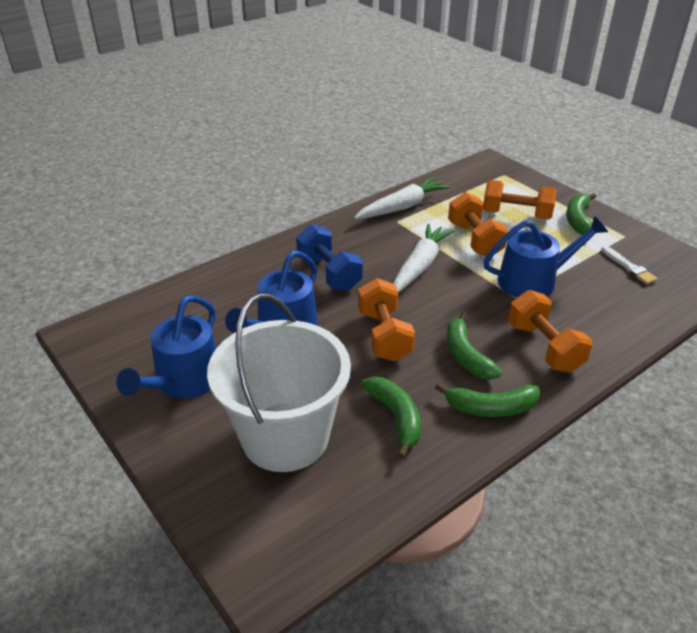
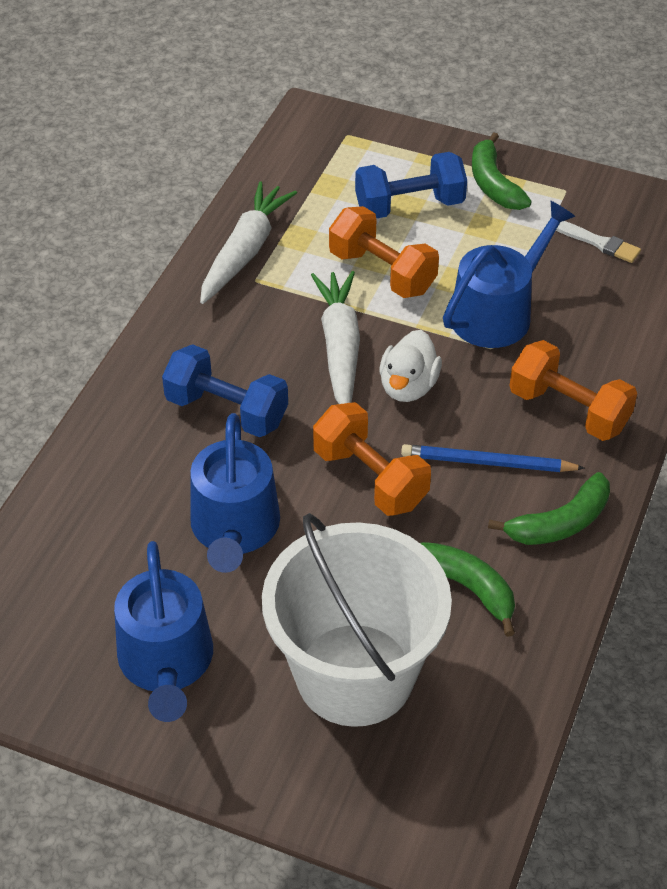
camera: 30 degrees left, 10 degrees up
green banana [447,312,502,380] -> blue pencil [401,444,585,472]
orange dumbbell [483,180,557,220] -> blue dumbbell [355,152,467,219]
none -> white duck [379,330,442,402]

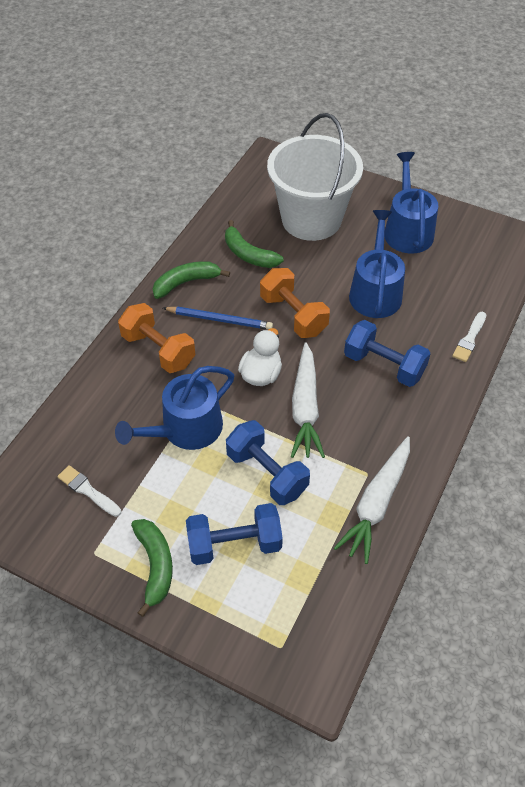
camera: 175 degrees left, 5 degrees up
orange dumbbell [329,206,439,298] -> blue dumbbell [226,420,310,505]
none -> white brush [452,312,486,362]

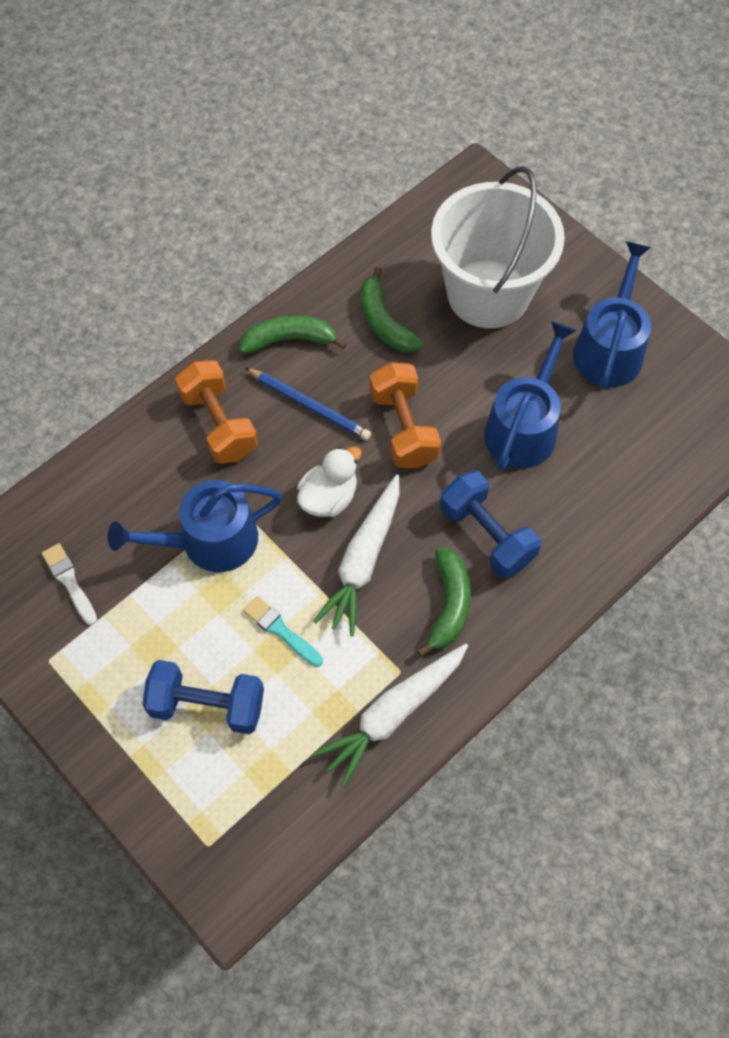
camera: 20 degrees right, 10 degrees up
green banana [131,519,173,617] -> green banana moved to [417,547,470,657]
blue dumbbell [226,420,310,505] -> turquoise brush [243,596,323,667]
white brush [452,312,486,362] -> none

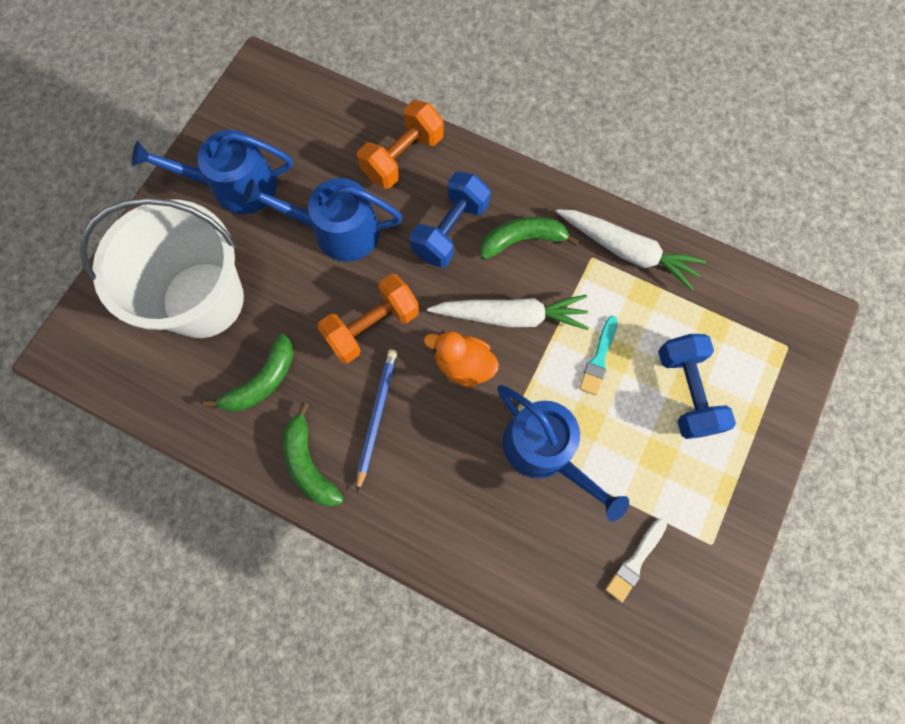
camera: 110 degrees left, 10 degrees up
orange dumbbell [175,360,258,464] -> orange dumbbell moved to [357,100,444,189]
white duck [297,446,362,517] -> orange duck [424,331,499,387]

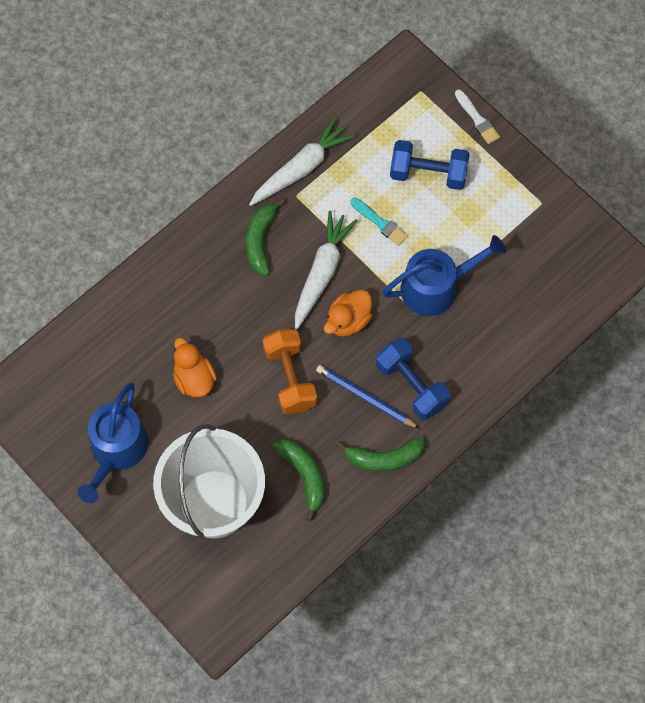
camera: 70 degrees left, 5 degrees down
blue watering can [243,178,402,261] -> orange duck [173,338,217,398]
orange dumbbell [357,100,444,189] -> none
blue dumbbell [410,172,490,268] -> blue dumbbell moved to [376,338,450,420]
white brush [605,519,667,602] -> white brush moved to [455,90,500,144]

